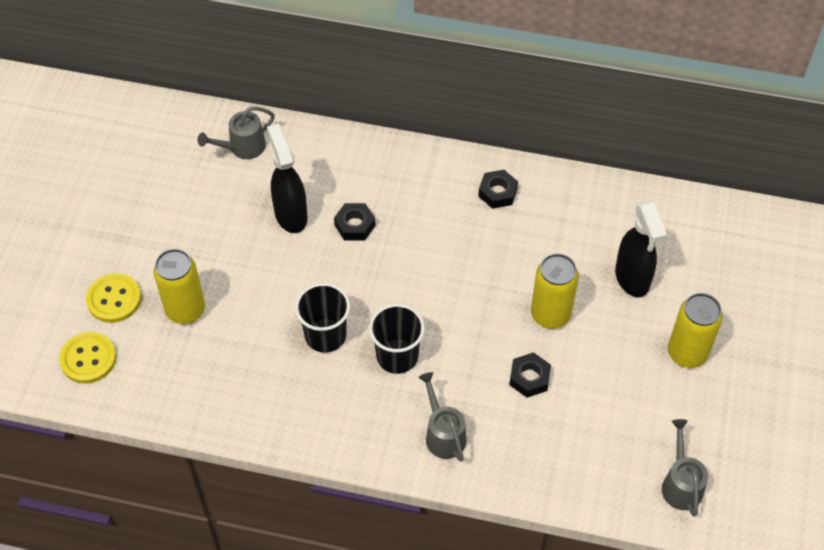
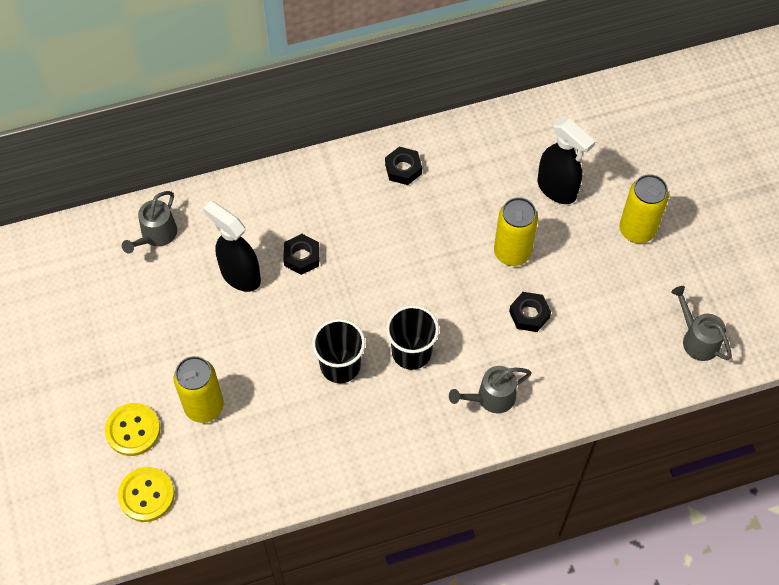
camera: 30 degrees left, 5 degrees up
grey watering can [418,372,466,462] -> grey watering can turned 60 degrees counterclockwise [449,366,532,413]

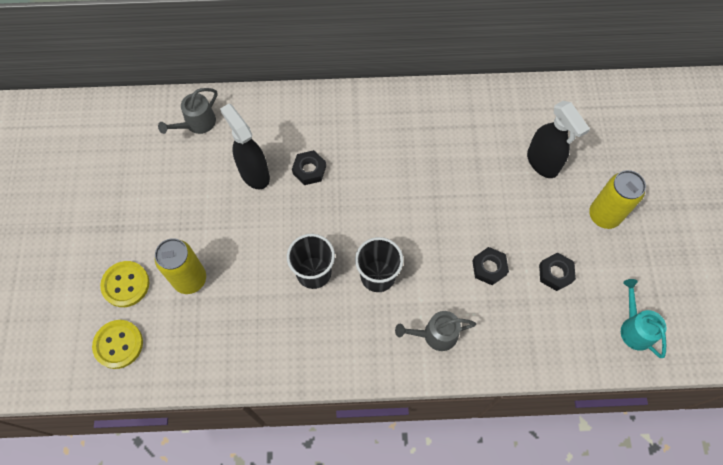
camera: 15 degrees right, 5 degrees up
black nut [385,146,422,185] -> black nut moved to [539,252,576,291]
yellow can [494,197,538,266] -> none
grey watering can [671,286,732,361] -> turquoise watering can [621,279,666,358]

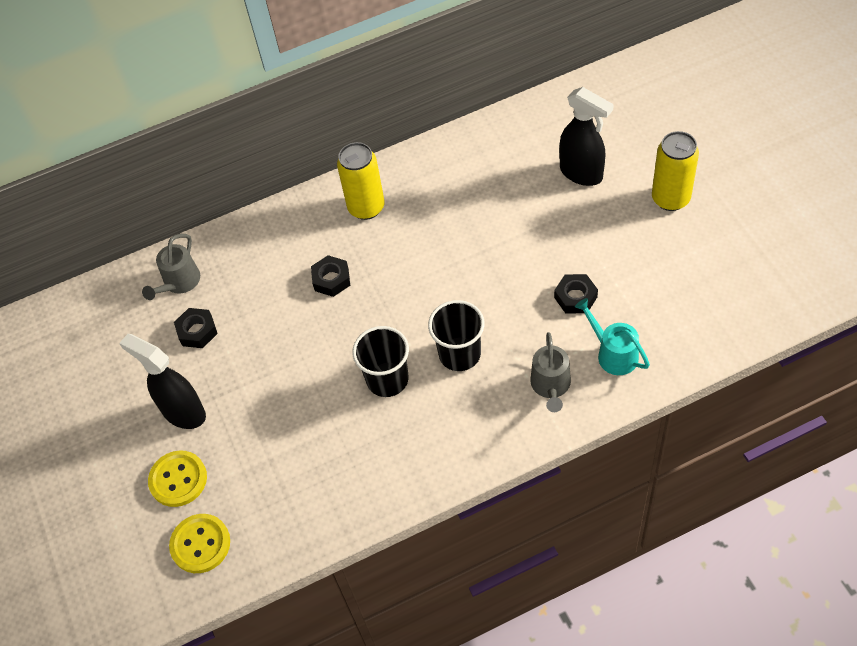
camera: 15 degrees left, 10 degrees down
yellow can [155,238,206,294] -> yellow can moved to [337,142,384,220]
black spray bottle [220,104,270,189] -> black spray bottle moved to [119,334,206,429]
grey watering can [395,311,476,351] -> grey watering can turned 60 degrees counterclockwise [530,332,571,412]
black nut [539,252,576,291] -> black nut moved to [174,308,218,348]
turquoise watering can [621,279,666,358] -> turquoise watering can moved to [575,298,650,375]

